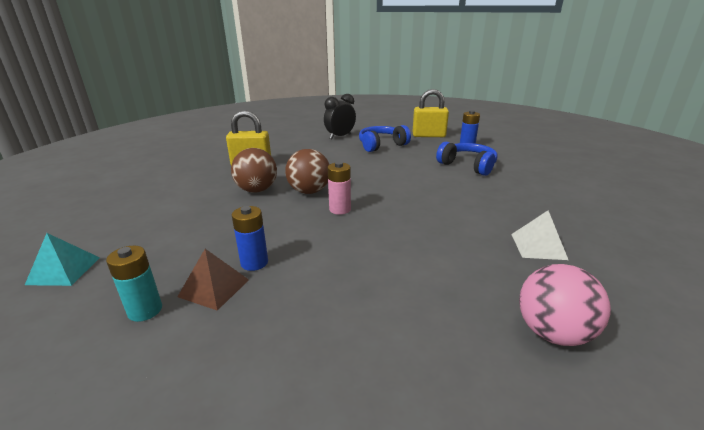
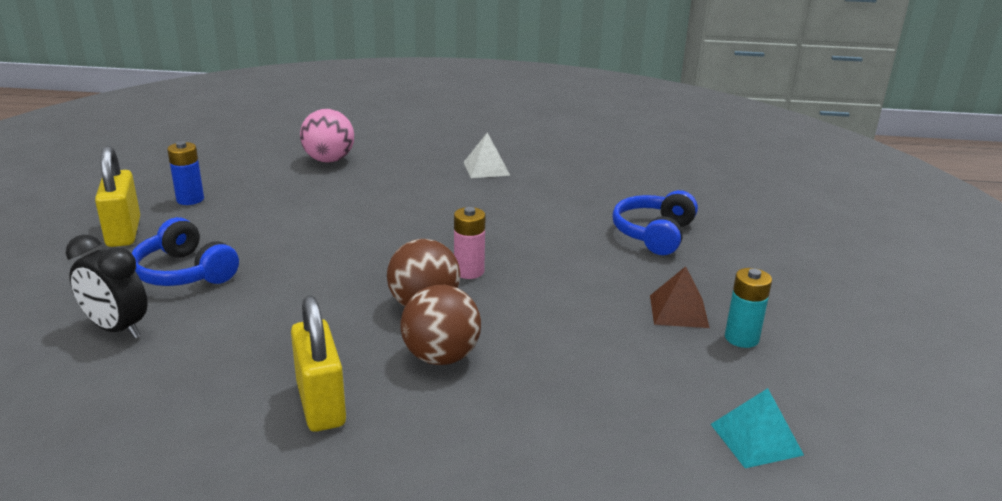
camera: 110 degrees left, 0 degrees up
blue battery [232,206,268,271] -> none
blue headphones [436,142,497,176] -> blue headphones moved to [612,190,698,255]
pink ball [519,264,611,346] -> pink ball moved to [300,109,354,163]

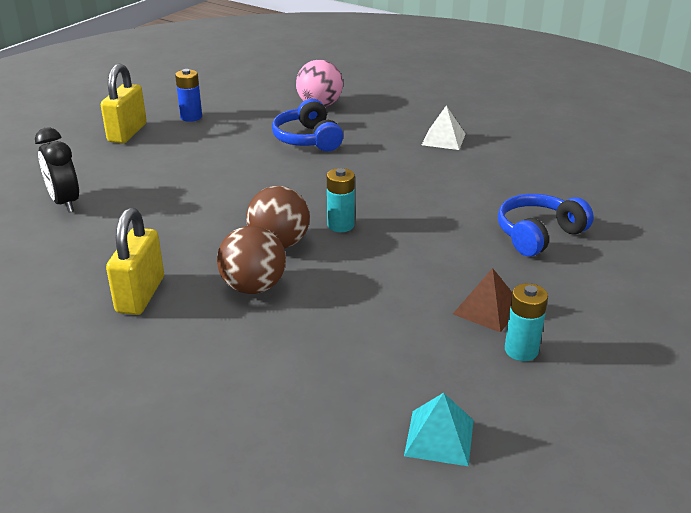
camera: 30 degrees right, 5 degrees up
blue headphones [132,217,239,286] -> blue headphones moved to [272,99,343,151]
pink battery [454,207,485,279] -> turquoise battery [327,168,355,232]

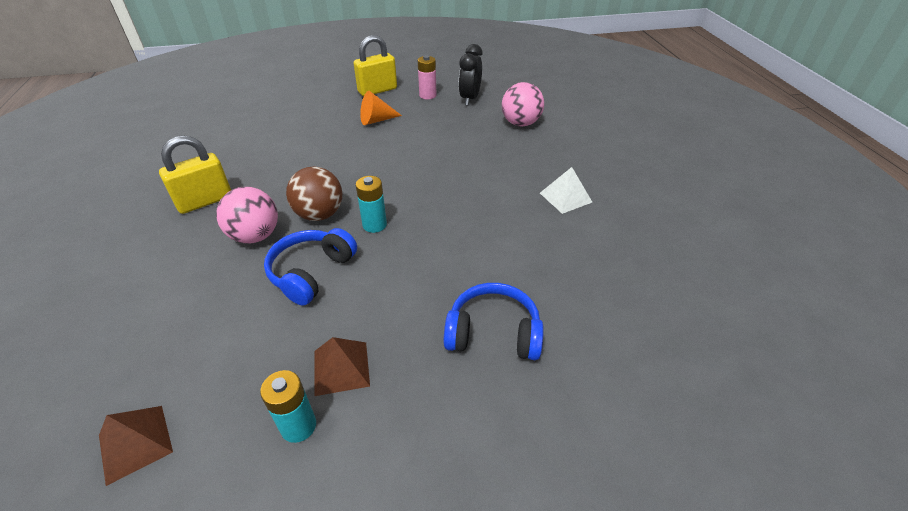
camera: 45 degrees right, 10 degrees up
black clock [35,127,79,212] -> black clock moved to [459,44,483,106]
blue battery [175,69,202,122] -> pink battery [418,55,437,99]
brown ball [217,226,286,294] -> pink ball [216,187,278,244]
blue headphones [272,99,343,151] -> blue headphones moved to [264,228,357,306]
turquoise pyramid [404,393,474,466] -> brown pyramid [99,406,173,486]
none -> orange cone [360,91,402,125]

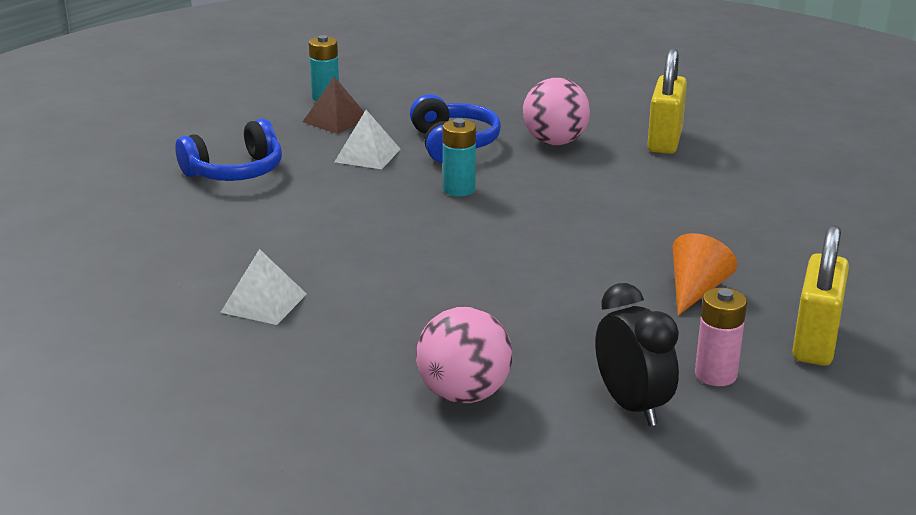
camera: 140 degrees right, 15 degrees down
brown pyramid [99,406,173,486] -> none
brown ball [286,167,342,221] -> none
none -> white pyramid [334,110,400,169]

